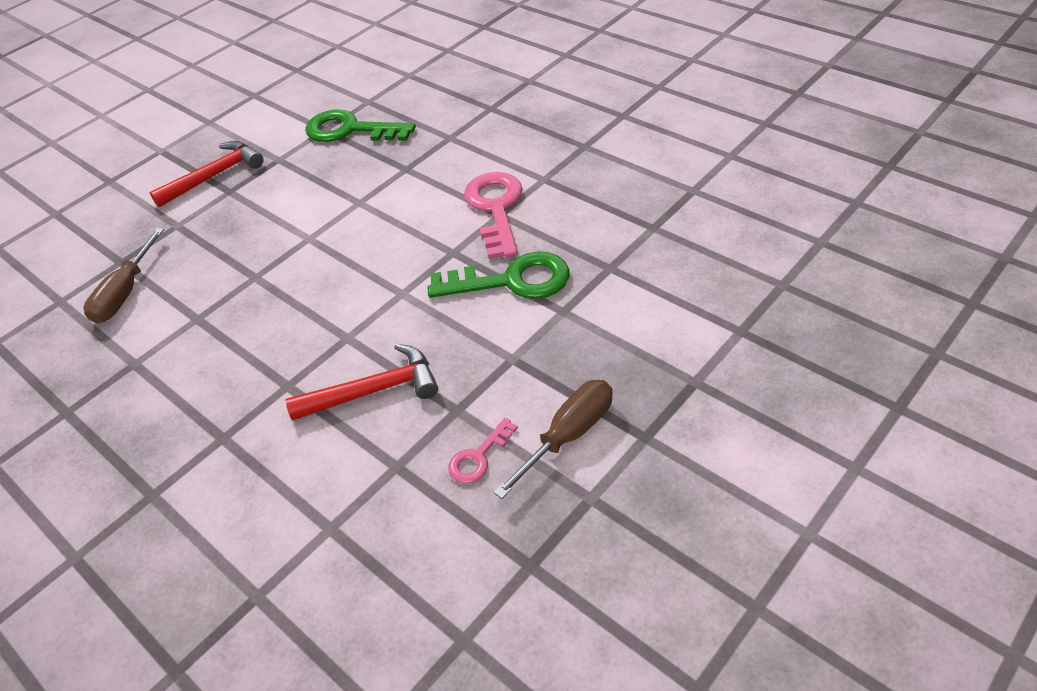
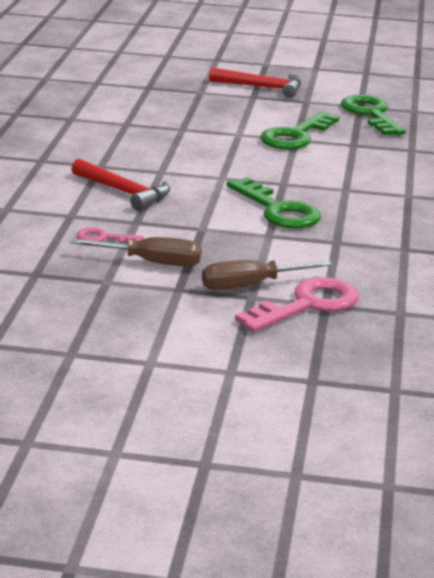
camera: 50 degrees right, 20 degrees down
brown screwdriver [84,228,164,323] -> brown screwdriver moved to [202,260,332,290]
pink key [464,172,523,259] -> pink key moved to [235,277,359,332]
none -> green key [260,112,339,150]

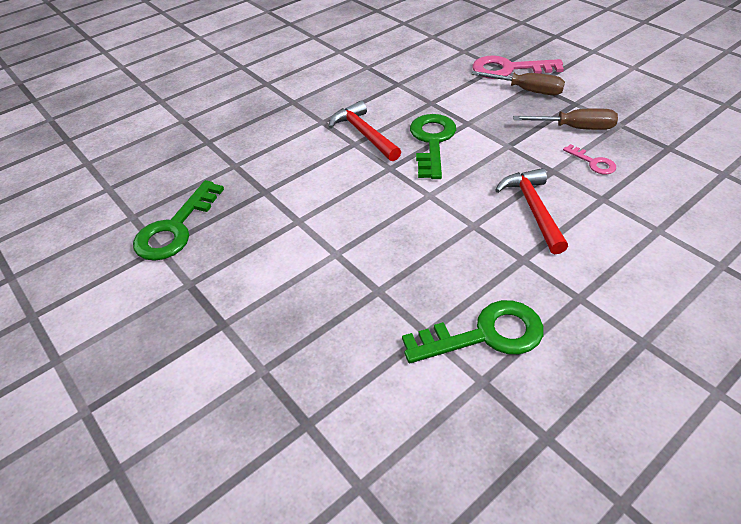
camera: 135 degrees left, 20 degrees up
brown screwdriver [70,237,202,267] -> brown screwdriver turned 135 degrees clockwise [513,108,618,130]
red hammer [209,67,301,98] -> red hammer moved to [329,101,401,161]
green key [260,112,339,150] -> green key moved to [402,300,544,363]

